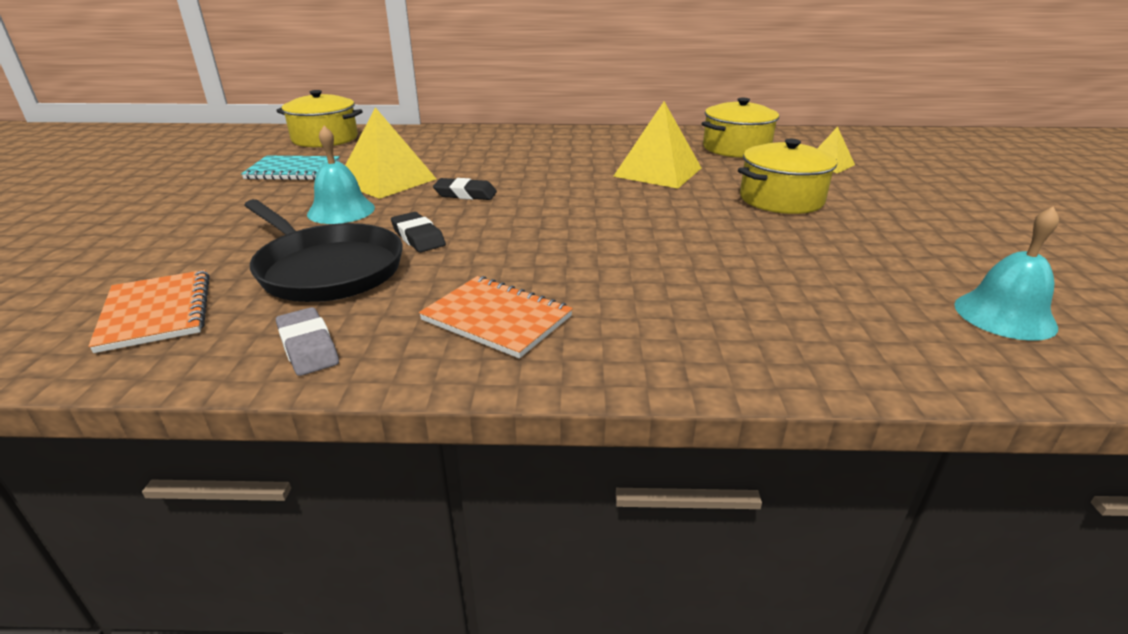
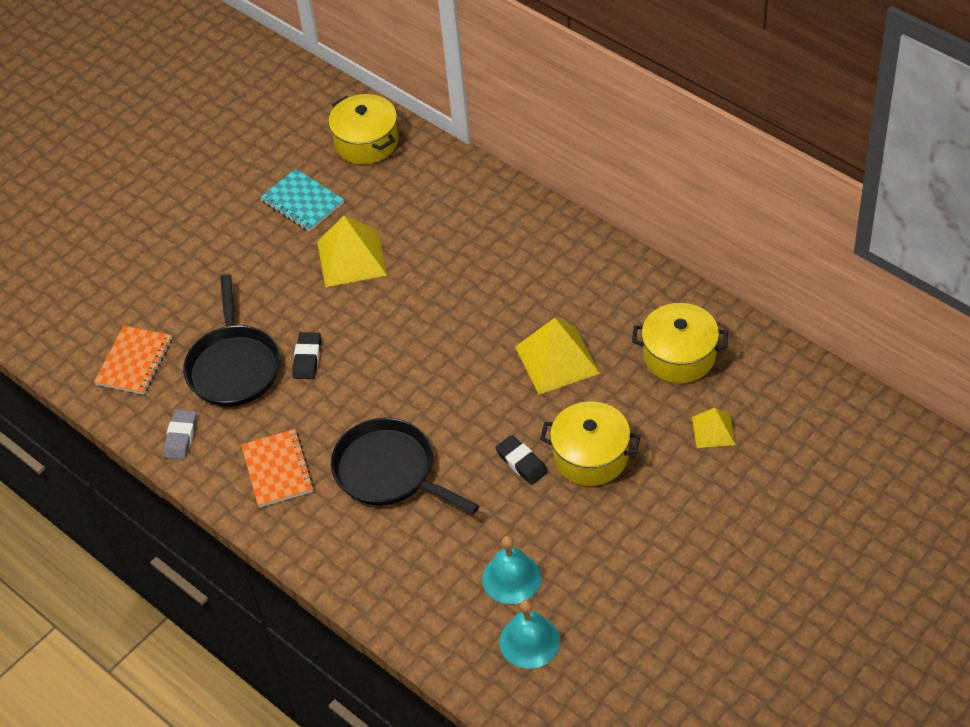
camera: 45 degrees right, 20 degrees up
turquoise bell [307,126,375,224] -> turquoise bell moved to [482,536,541,604]
black eraser [433,178,497,200] -> black eraser moved to [495,435,548,485]
none -> black pan [331,418,479,514]

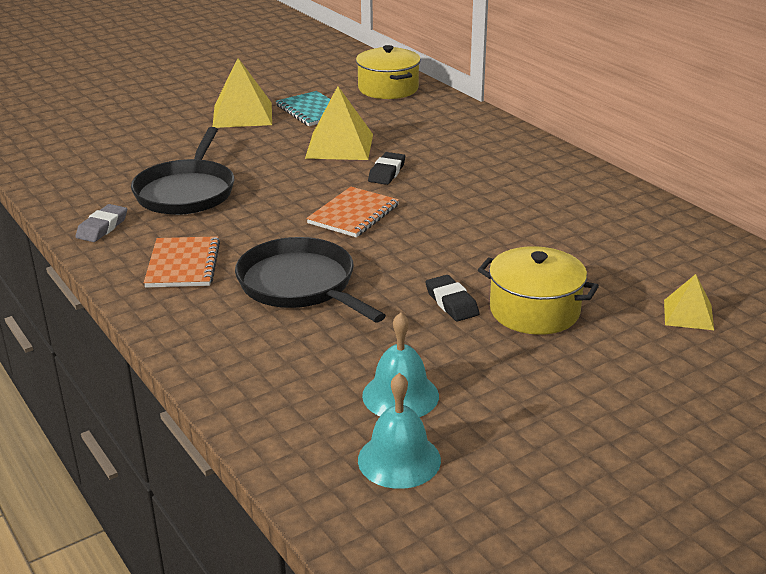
camera: 10 degrees right, 20 degrees down
orange notebook [94,326,172,395] -> orange notebook moved to [306,187,399,237]
black eraser [292,332,321,379] -> black eraser moved to [368,152,405,185]
yellow pyramid [515,318,600,395] -> yellow pyramid moved to [212,58,272,128]
yellow pot [632,303,728,383] -> none

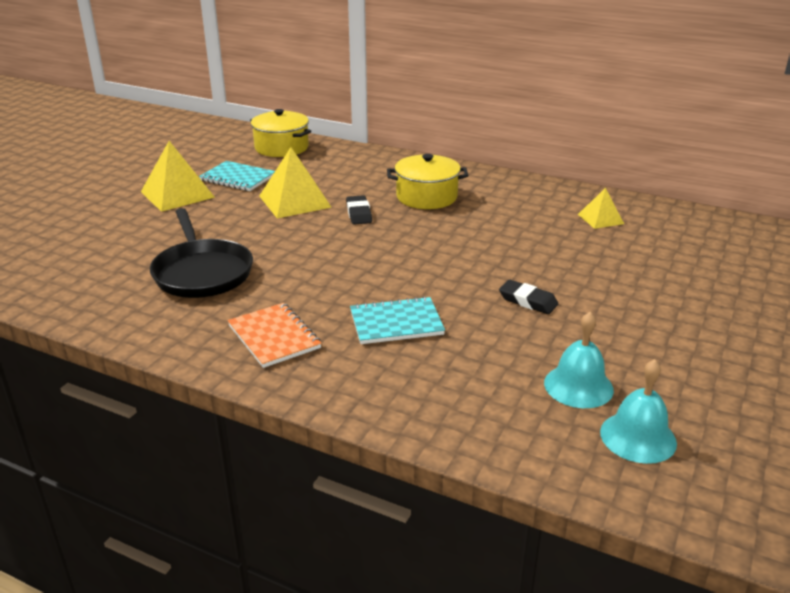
camera: 30 degrees left, 0 degrees up
grey eraser [76,204,127,242] -> none
black pan [235,237,386,322] -> turquoise notebook [350,296,445,344]
orange notebook [306,187,399,237] -> none
yellow pot [478,246,599,335] -> yellow pot moved to [387,154,469,209]
yellow pyramid [664,274,714,330] -> yellow pyramid moved to [578,188,624,229]

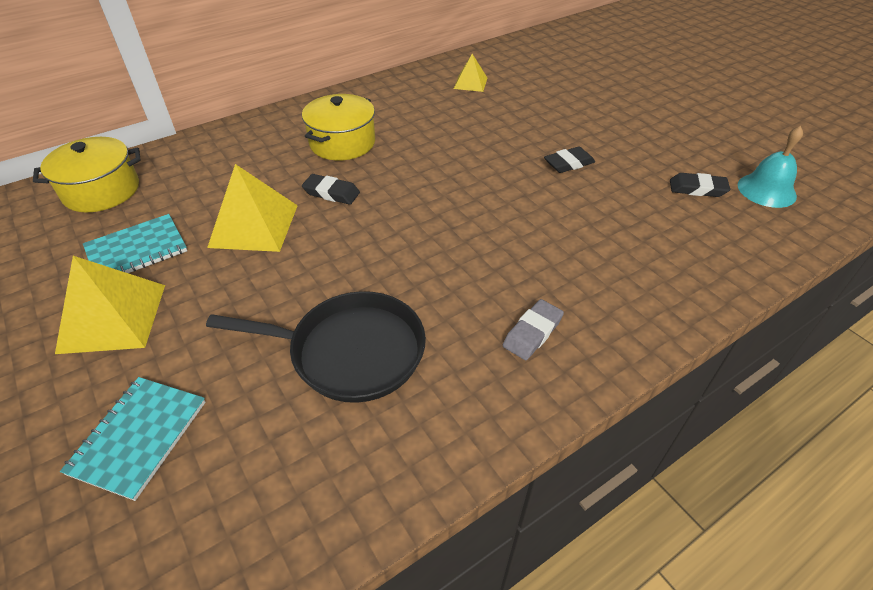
camera: 60 degrees left, 15 degrees up
orange notebook [227,303,322,368] -> grey eraser [503,299,564,360]
turquoise notebook [350,296,445,344] -> turquoise notebook moved to [60,377,206,501]
turquoise bell [544,312,614,408] -> black eraser [670,173,730,197]

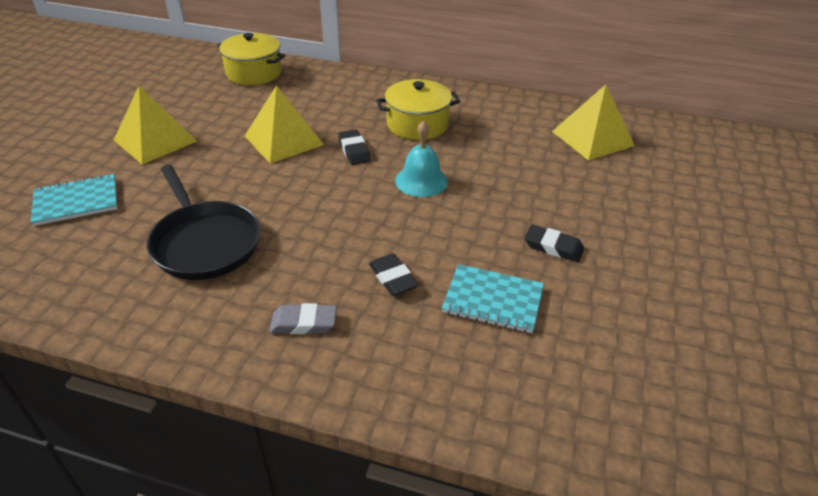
camera: 50 degrees right, 5 degrees down
turquoise notebook [83,214,188,273] -> turquoise notebook moved to [442,264,544,333]
yellow pyramid [454,54,487,92] -> yellow pyramid [552,85,635,161], size x1.77
black eraser [670,173,730,197] -> black eraser moved to [369,253,419,296]
turquoise bell [738,126,803,208] -> turquoise bell moved to [395,121,448,197]

